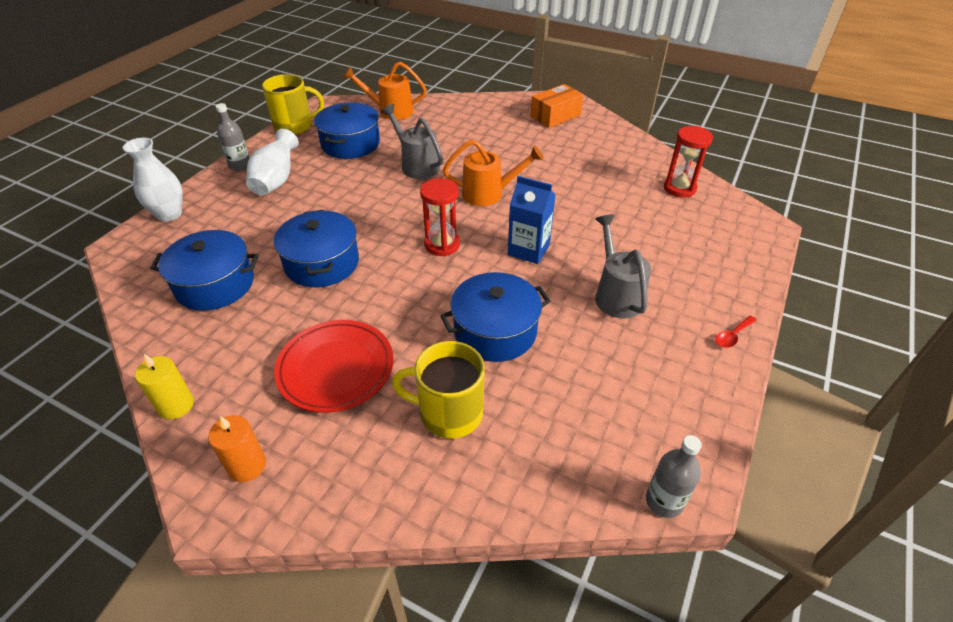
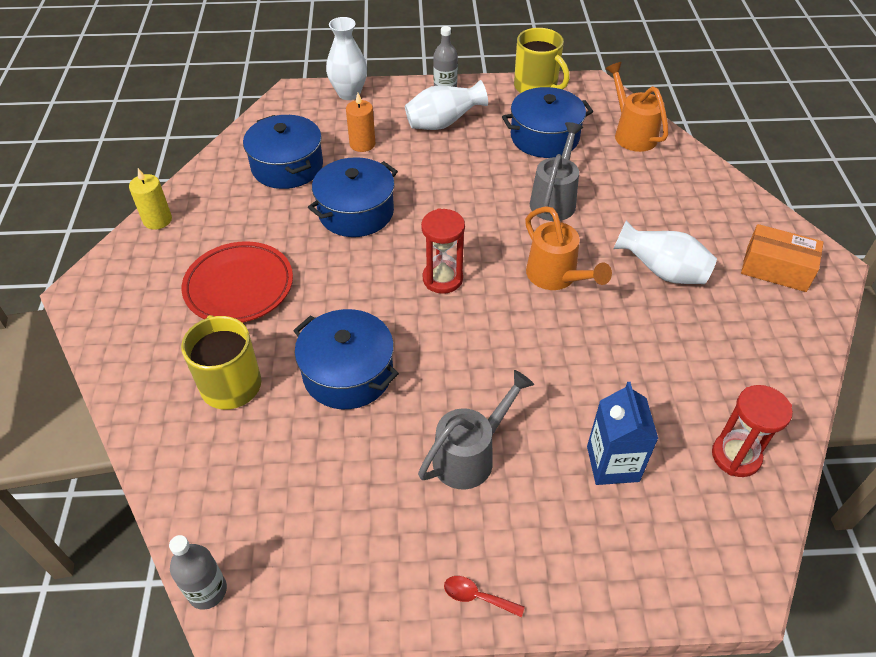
camera: 60 degrees right, 5 degrees up
orange candle [208,415,266,482] -> orange candle moved to [346,93,375,152]
blue carton [508,176,556,264] -> blue carton moved to [587,382,658,485]
none -> white vase [614,220,717,284]

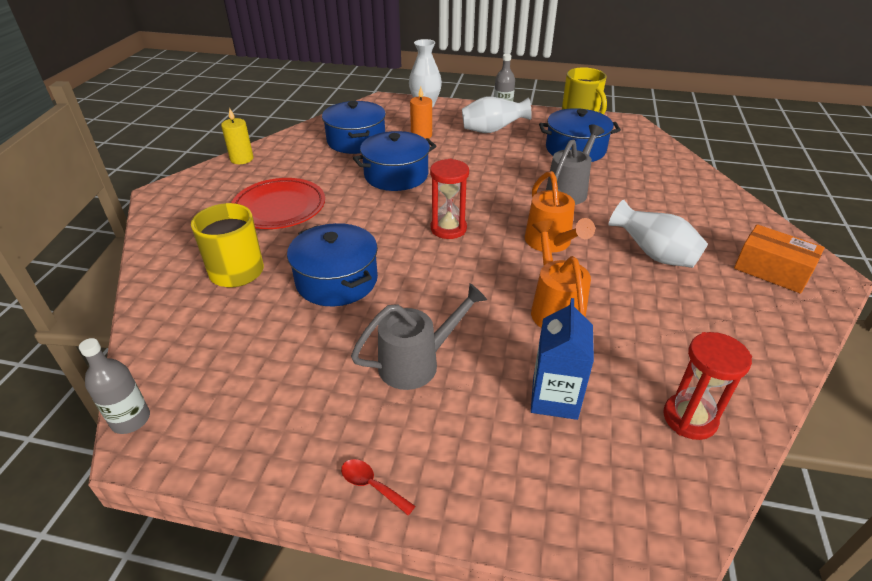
camera: 15 degrees right, 10 degrees down
orange watering can [605,62,669,152] -> orange watering can moved to [531,220,591,328]

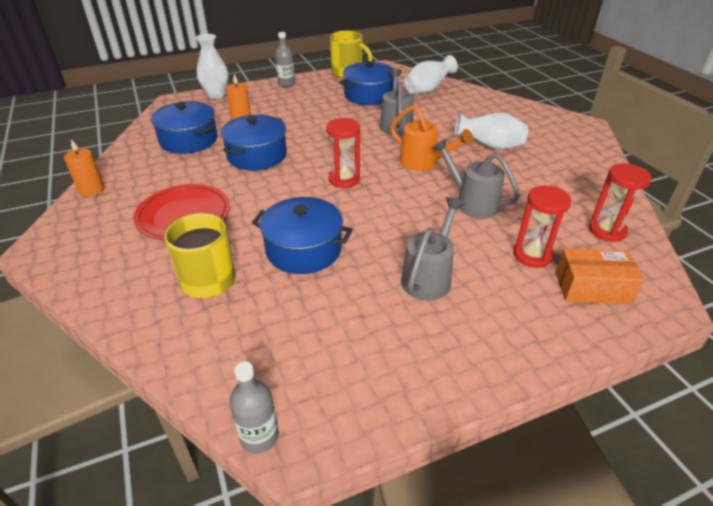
camera: 35 degrees left, 0 degrees up
yellow candle [221,108,254,164] -> orange candle [64,139,105,197]
red spoon [341,459,415,516] -> none
white vase [462,96,532,133] -> white vase moved to [404,55,458,93]
orange watering can [531,220,591,328] -> grey watering can [432,139,520,218]
blue carton [531,298,594,420] -> red hourglass [513,186,571,268]
orange box [734,224,825,294] -> orange box moved to [555,249,645,304]

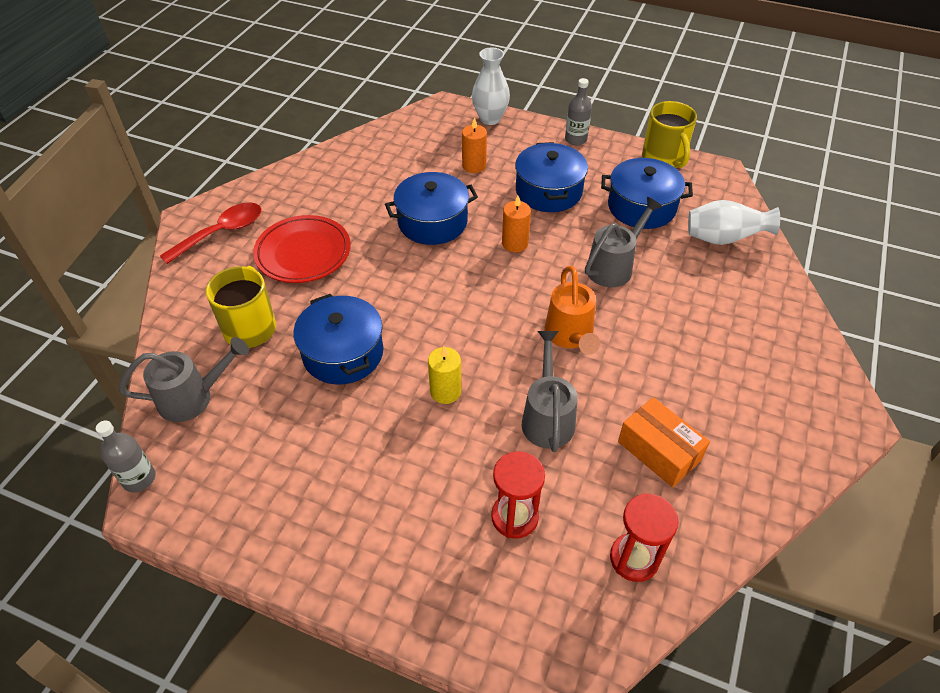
camera: 45 degrees right, 10 degrees up
orange candle [64,139,105,197] -> orange candle moved to [502,196,531,252]
blue pot [151,101,217,154] -> blue pot moved to [515,142,588,212]
red hourglass [326,118,360,188] -> none
grey watering can [401,197,465,301] -> grey watering can moved to [119,337,249,422]
white vase [455,113,528,150] -> none
orange box [555,249,645,304] -> orange box moved to [618,397,710,487]
none -> red spoon [160,202,261,264]
none -> yellow candle [428,346,461,404]

